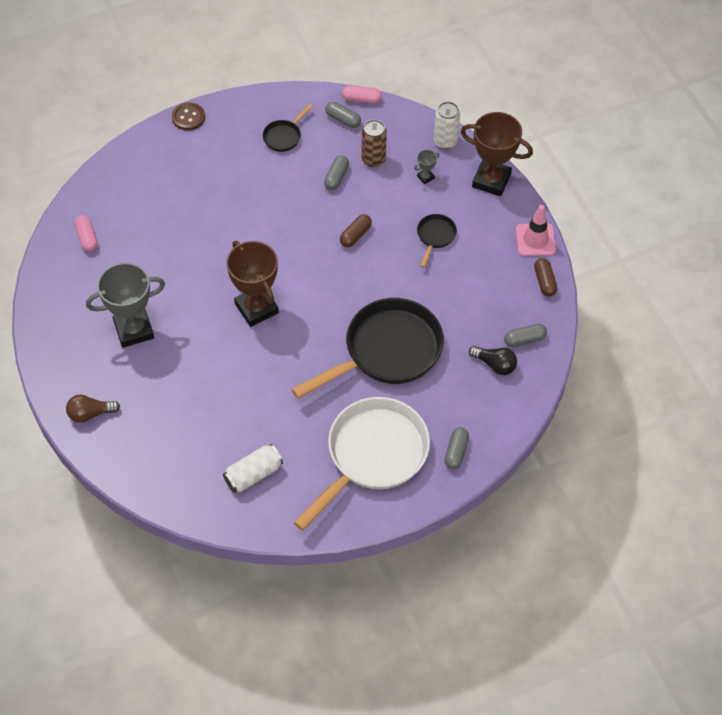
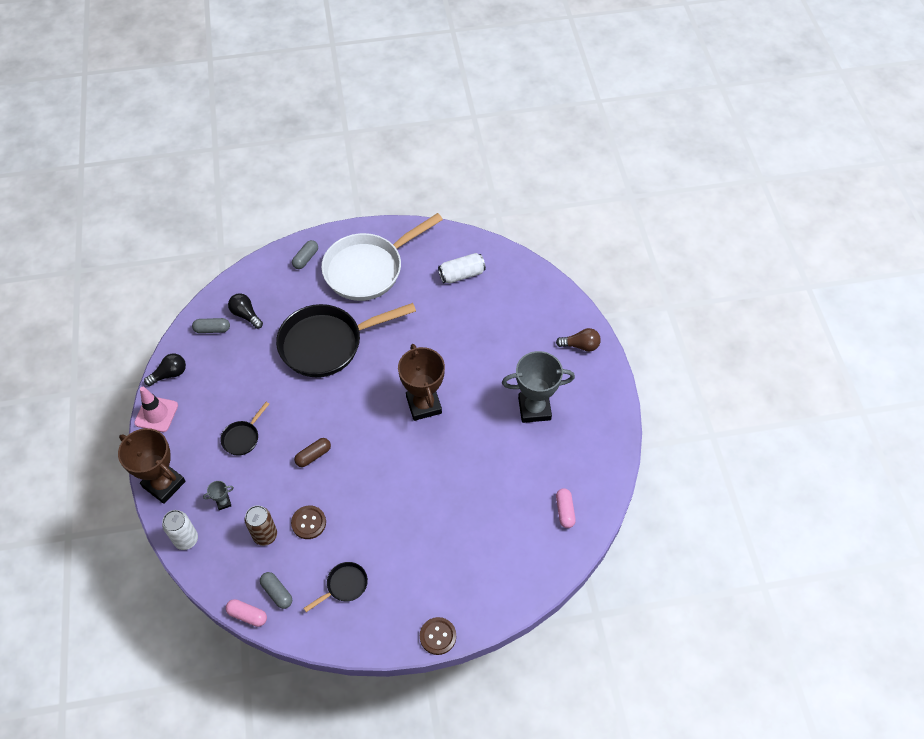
camera: 165 degrees left, 0 degrees up
grey capsule [324,156,349,190] -> brown button [291,505,326,539]
brown capsule [534,258,557,296] -> black light bulb [144,353,186,386]

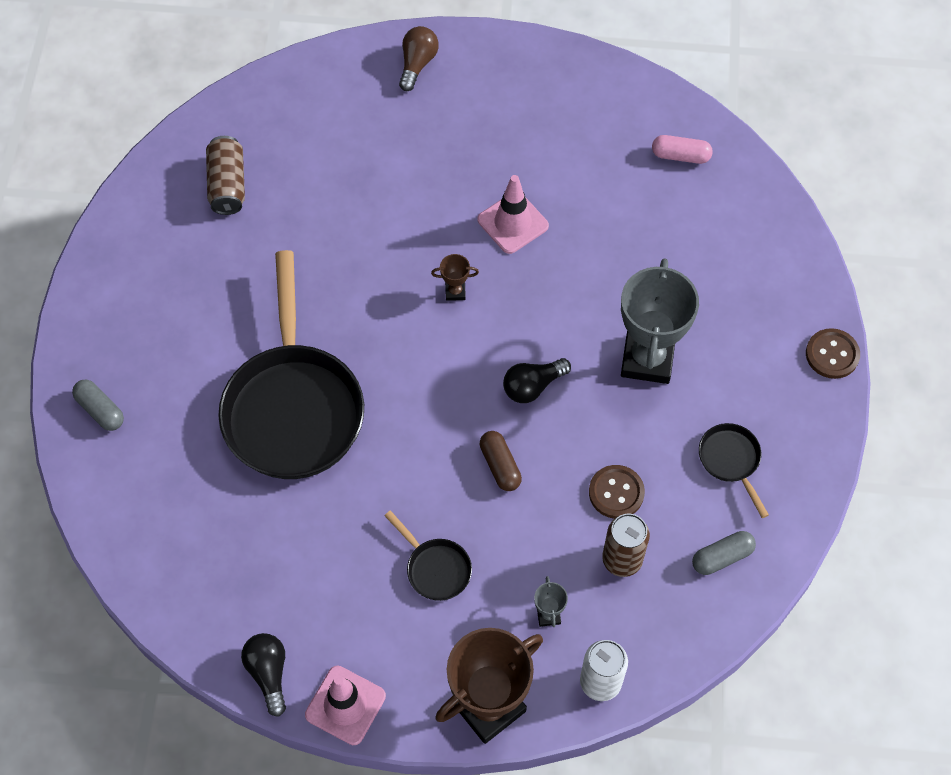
camera: 75 degrees left, 5 degrees up
grey capsule [192,318,230,333] -> none
pink capsule [226,599,267,627] -> none
black light bulb [228,293,263,329] -> black light bulb moved to [503,358,571,403]
white pan [321,213,443,301] -> none
brown trophy [398,344,445,421] -> brown trophy [431,254,479,301], size x0.41
white can [438,253,486,283] -> brown can [206,136,245,215]
grey trophy [502,351,575,423] -> grey trophy moved to [621,259,699,384]
none -> pink traffic cone [477,175,549,254]

